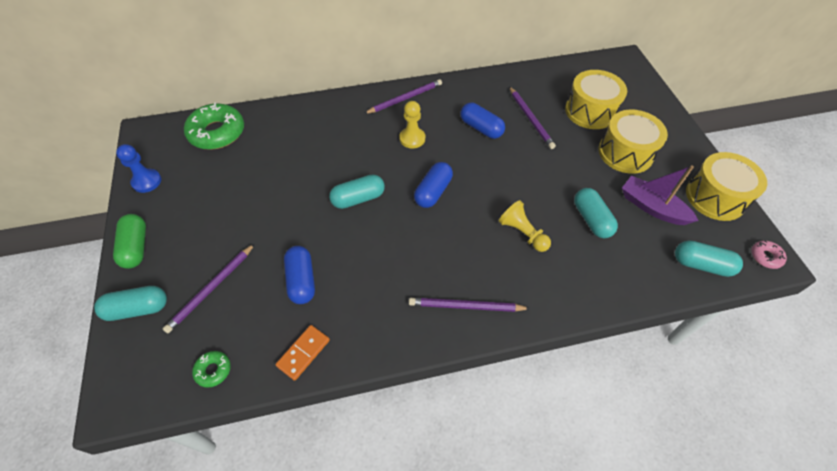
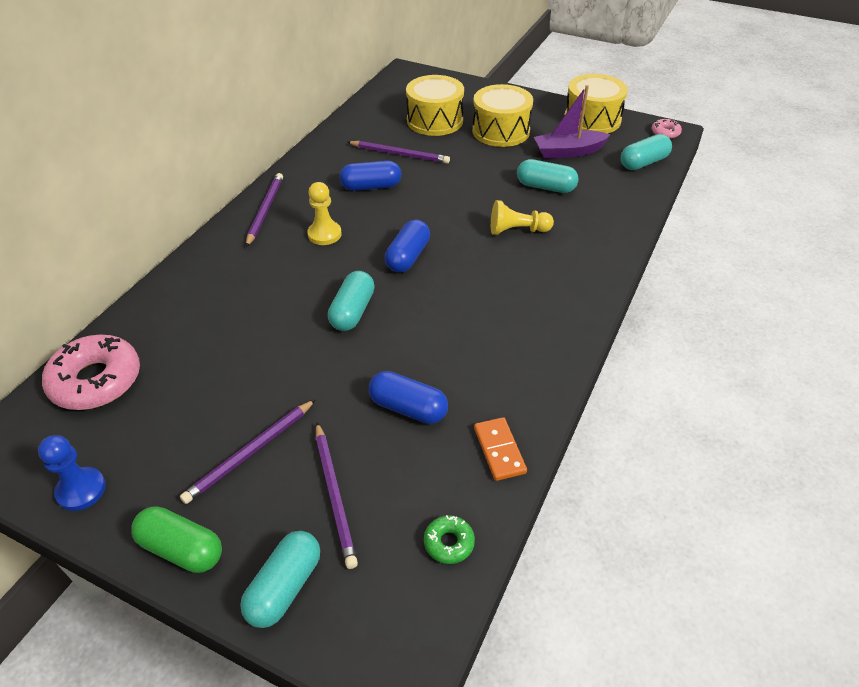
camera: 50 degrees left, 10 degrees down
green donut [184,102,244,150] -> pink donut [42,335,140,410]
purple pencil [409,298,531,312] -> purple pencil moved to [180,399,316,504]
blue capsule [414,162,453,208] -> blue capsule turned 45 degrees clockwise [385,220,430,273]

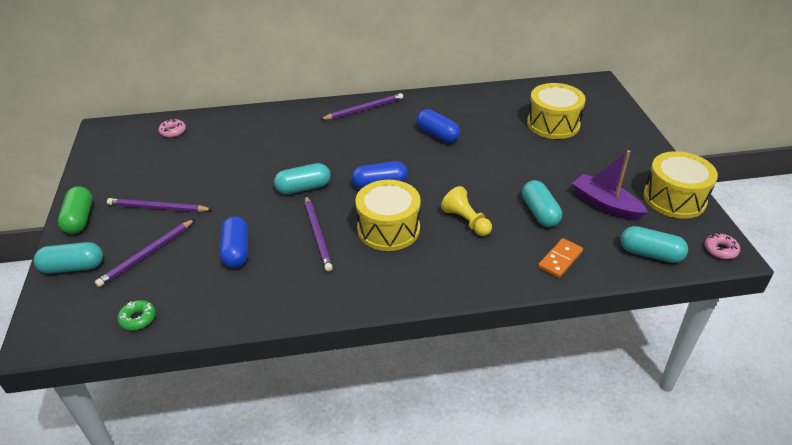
camera: 55 degrees right, 5 degrees down
blue pawn [38,435,106,511] -> none
pink donut [42,335,140,410] -> pink donut [158,119,186,138], size x0.46
yellow pawn [307,182,342,245] -> none
purple pencil [348,141,450,164] -> purple pencil moved to [305,195,333,272]
yellow drum [472,84,533,147] -> yellow drum moved to [355,180,421,251]
orange domino [474,417,527,481] -> orange domino moved to [538,238,583,278]

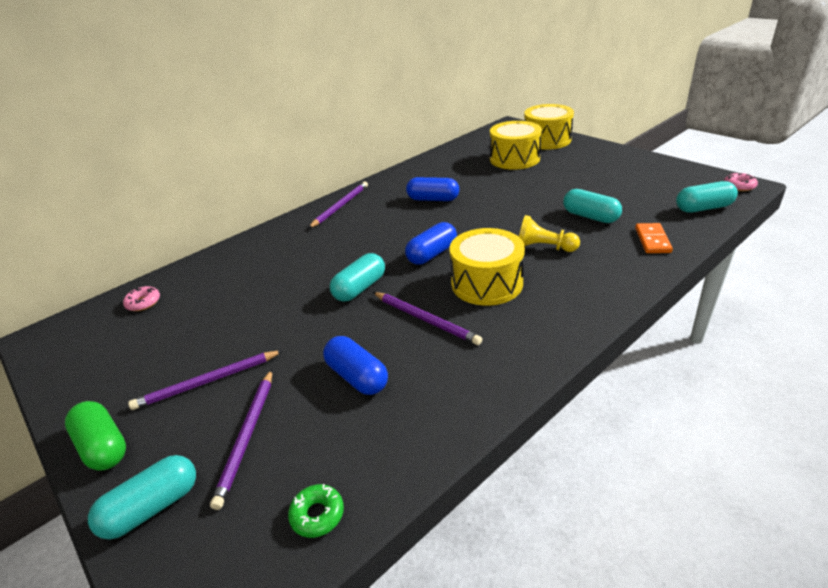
camera: 30 degrees left, 5 degrees down
purple boat [572,150,648,221] -> none
yellow drum [643,151,718,219] -> yellow drum moved to [524,104,574,150]

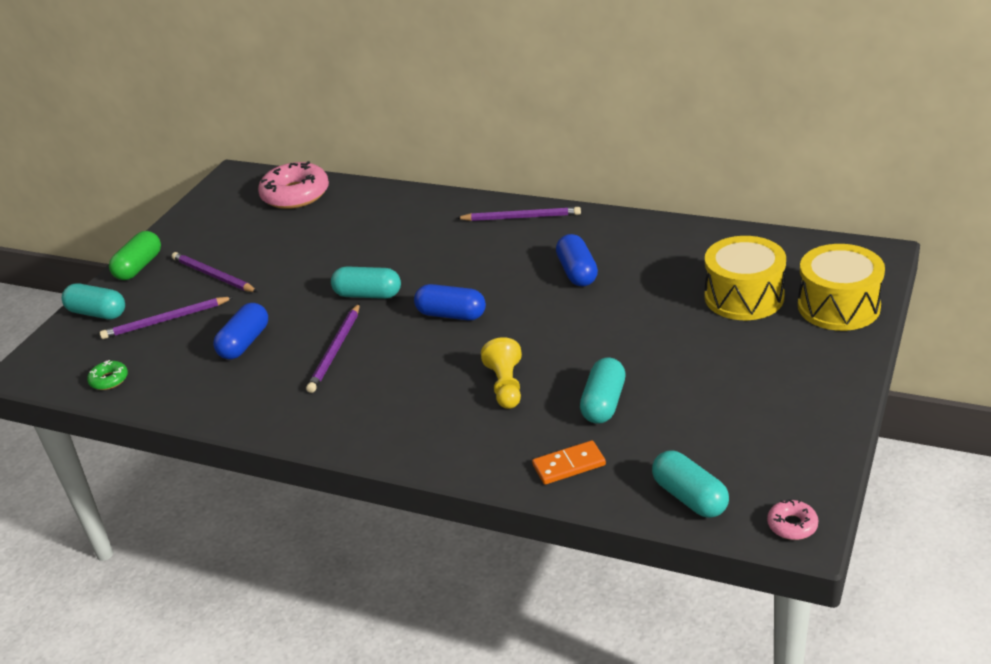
camera: 65 degrees right, 0 degrees up
pink donut [123,286,160,311] -> pink donut [258,161,329,209], size x2.16
yellow drum [449,228,525,306] -> none

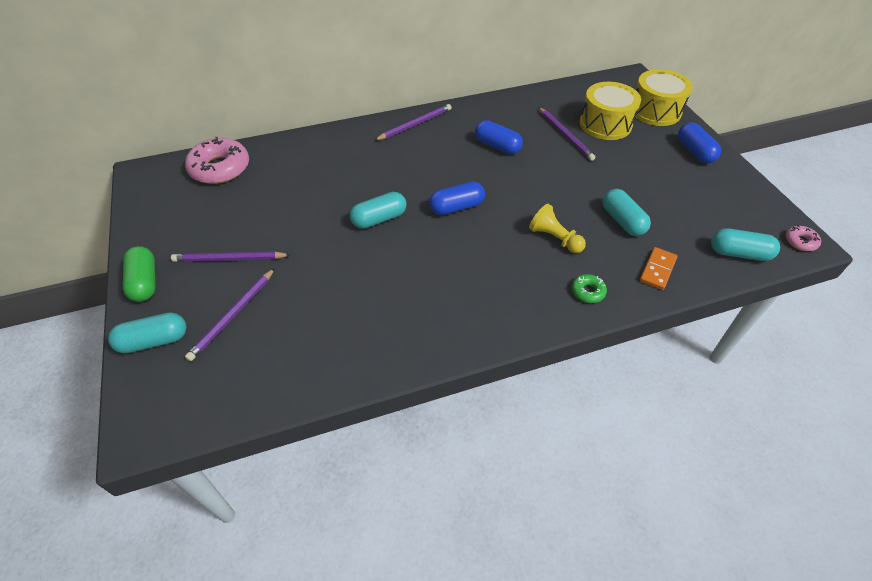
camera: 45 degrees left, 15 degrees up
green donut [87,360,128,390] -> green donut moved to [572,274,607,303]
blue capsule [213,303,268,359] -> blue capsule moved to [678,122,721,164]
purple pencil [306,303,360,393] -> purple pencil moved to [538,107,595,161]

